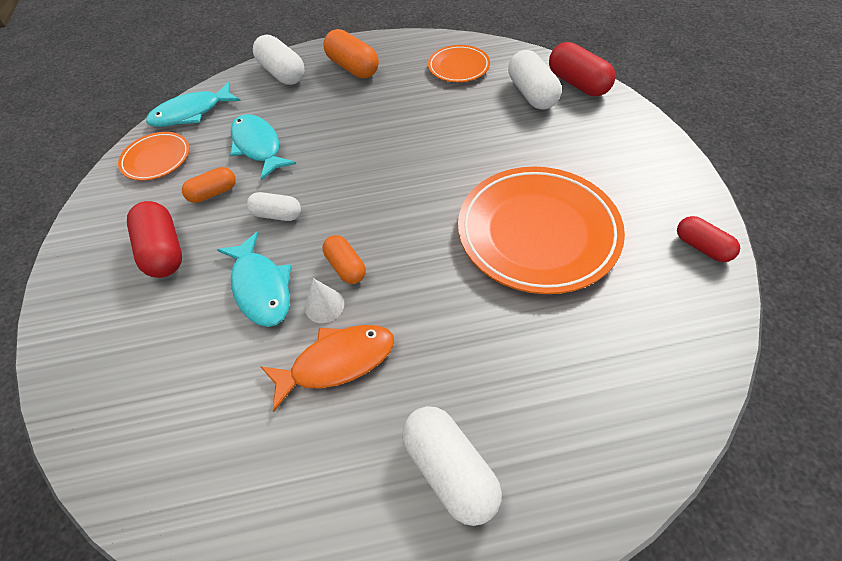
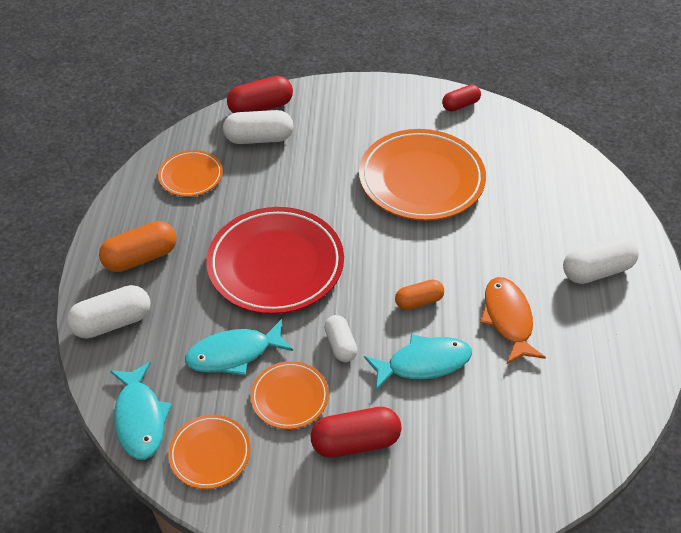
camera: 80 degrees left, 5 degrees down
orange capsule [182,167,236,203] -> orange plate [250,361,329,429]
white capsule [247,192,301,221] -> white capsule turned 45 degrees counterclockwise [324,315,357,362]
white cone [305,278,344,323] -> none
none -> red plate [206,207,344,314]

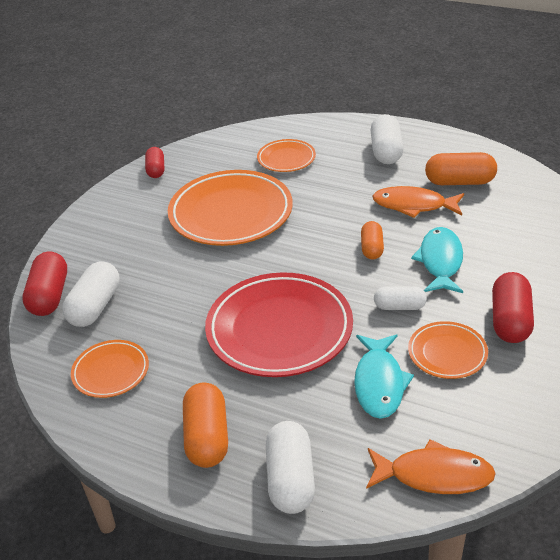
camera: 65 degrees left, 10 degrees down
turquoise fish [110,361,172,460] -> orange fish [366,439,496,494]
orange plate [168,415,251,489] -> orange plate moved to [257,139,316,172]
none -> orange capsule [425,152,497,185]

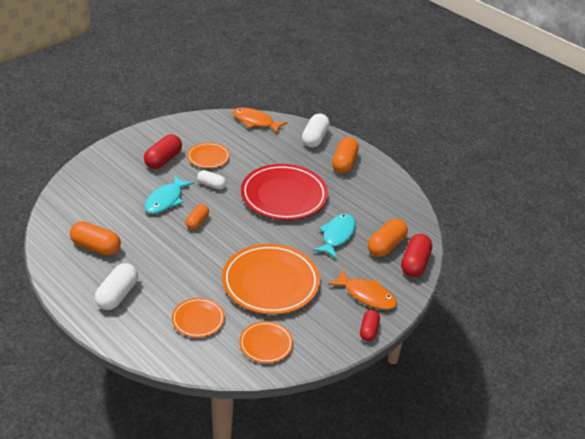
camera: 165 degrees left, 0 degrees up
white capsule [62,261,120,327] -> orange capsule [368,219,408,257]
orange plate [71,340,149,398] -> orange plate moved to [239,321,293,363]
red capsule [145,147,164,178] -> red capsule moved to [360,310,380,341]
turquoise fish [354,335,414,419] -> turquoise fish moved to [313,214,356,259]
orange fish [372,186,464,218] -> orange fish moved to [328,269,397,310]

